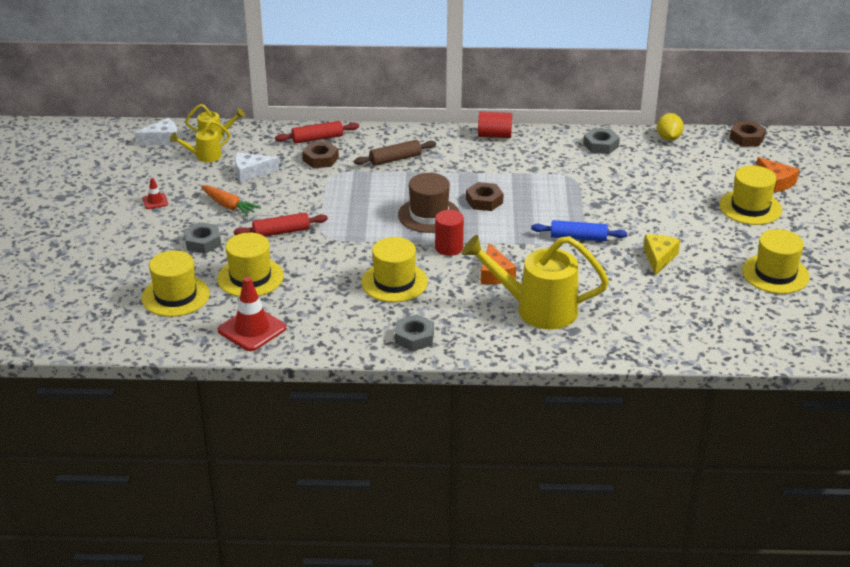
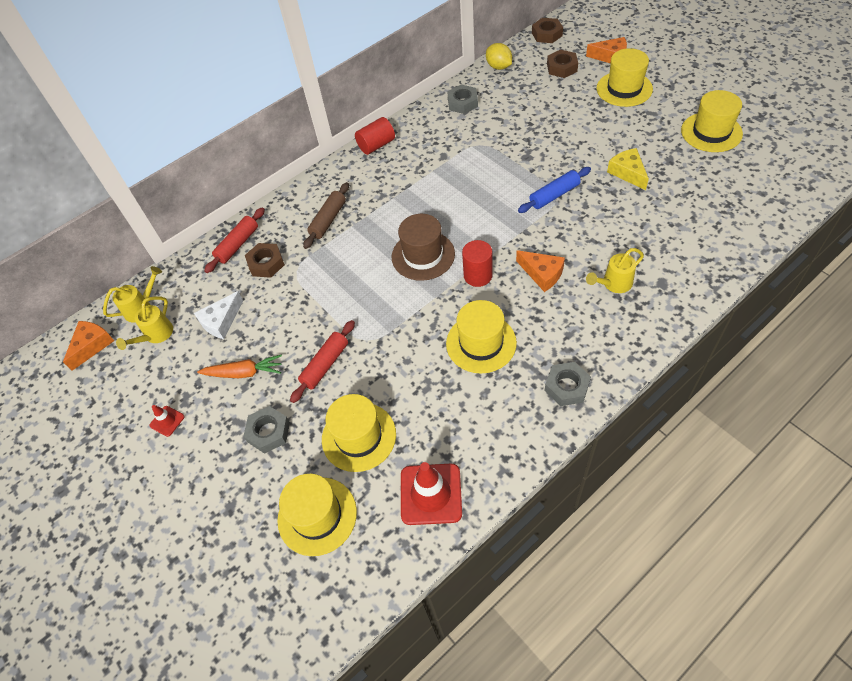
camera: 35 degrees left, 20 degrees up
white cheese [134,118,178,145] -> orange cheese [63,321,114,371]
yellow watering can [462,235,609,330] -> yellow watering can [586,248,644,293], size x0.49
brown nut [466,182,503,211] -> brown nut moved to [547,49,578,78]

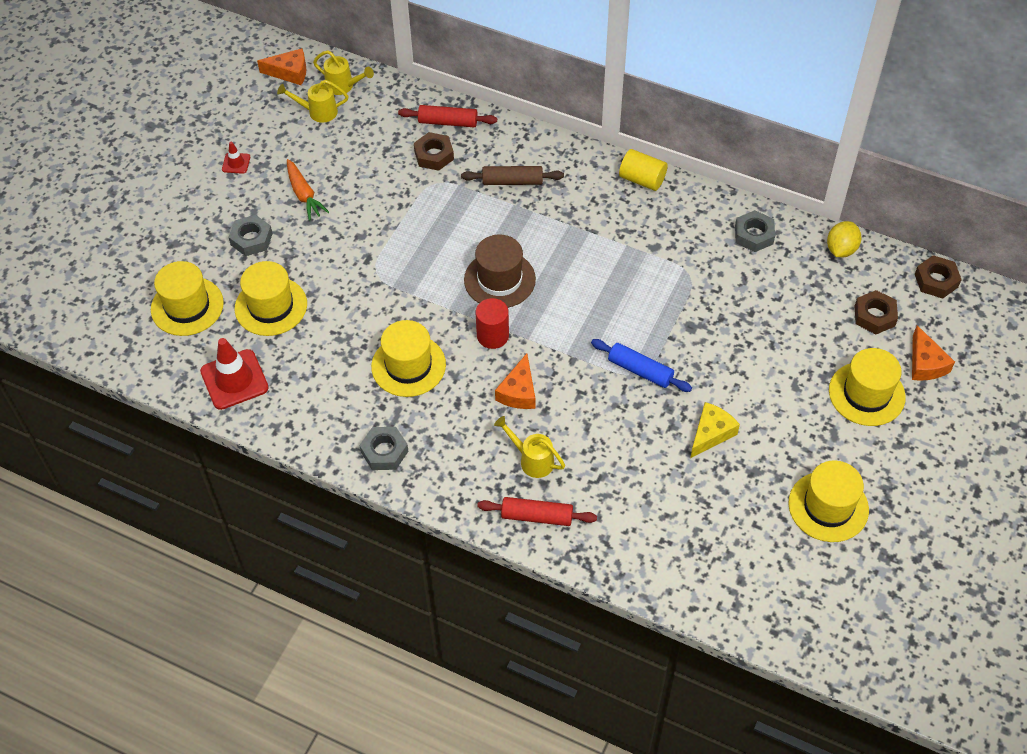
camera: 60 degrees right, 0 degrees up
white cheese [194,291,243,339] -> none
red rolling pin [290,320,355,403] -> red rolling pin moved to [477,497,597,526]
red cylinder [355,117,395,155] -> yellow cylinder [619,149,668,191]

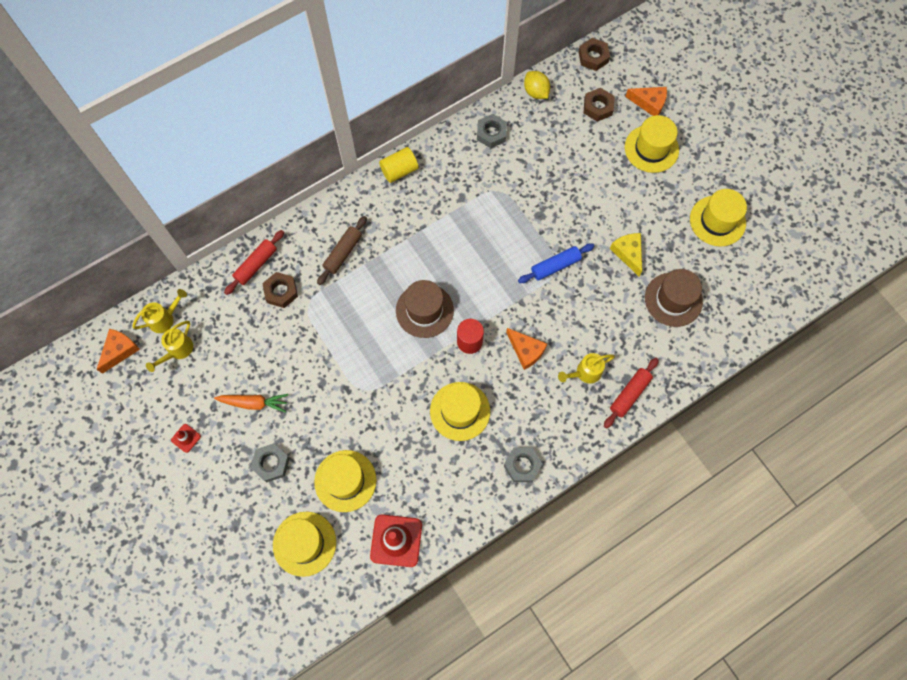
camera: 60 degrees left, 15 degrees up
none -> brown hat [645,269,703,327]

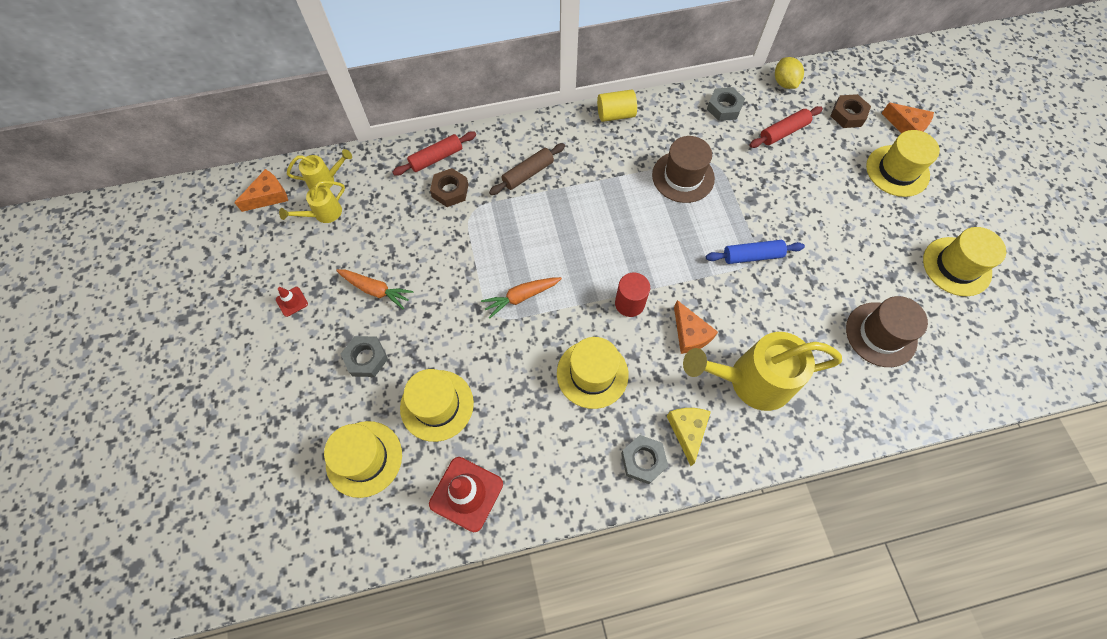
camera: 20 degrees right, 5 degrees down
brown hat [396,280,454,338] -> brown hat moved to [652,136,715,203]
yellow watering can [558,353,615,384] -> yellow watering can [683,332,842,411], size x2.03
brown nut [579,38,610,71] -> none
red rolling pin [604,358,659,429] -> red rolling pin moved to [749,106,823,148]
yellow cheese [610,233,642,276] -> yellow cheese moved to [667,408,711,466]
none -> orange carrot [481,277,562,319]

